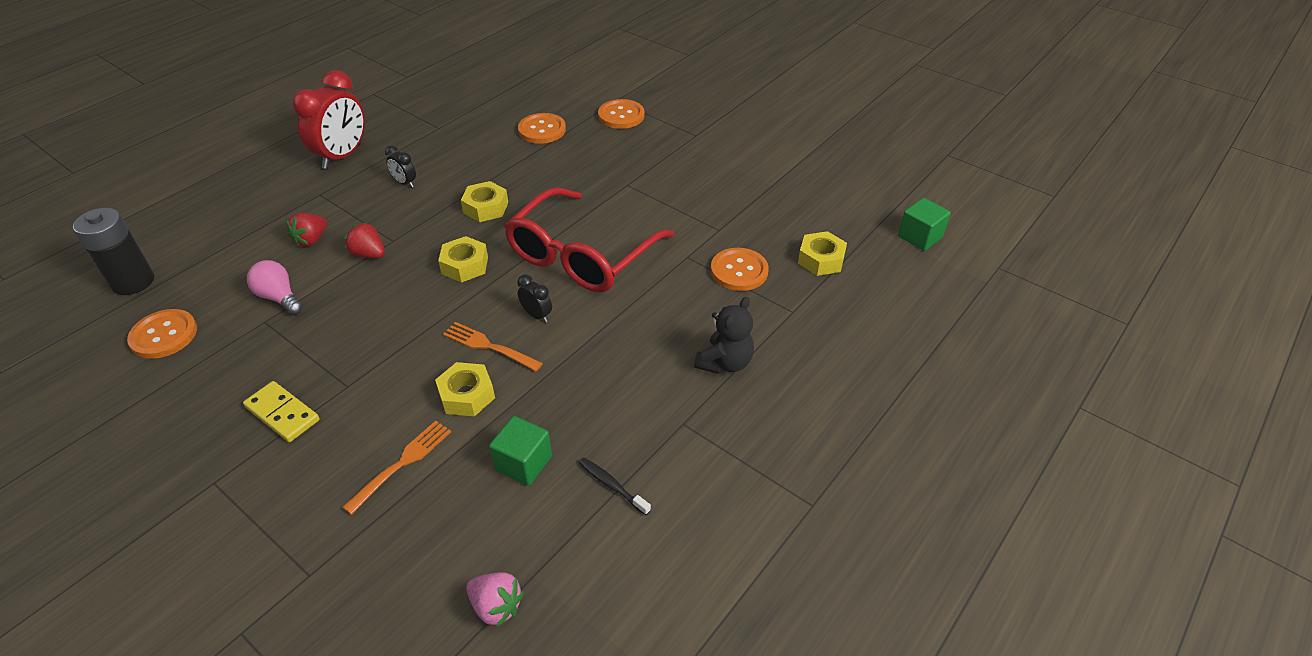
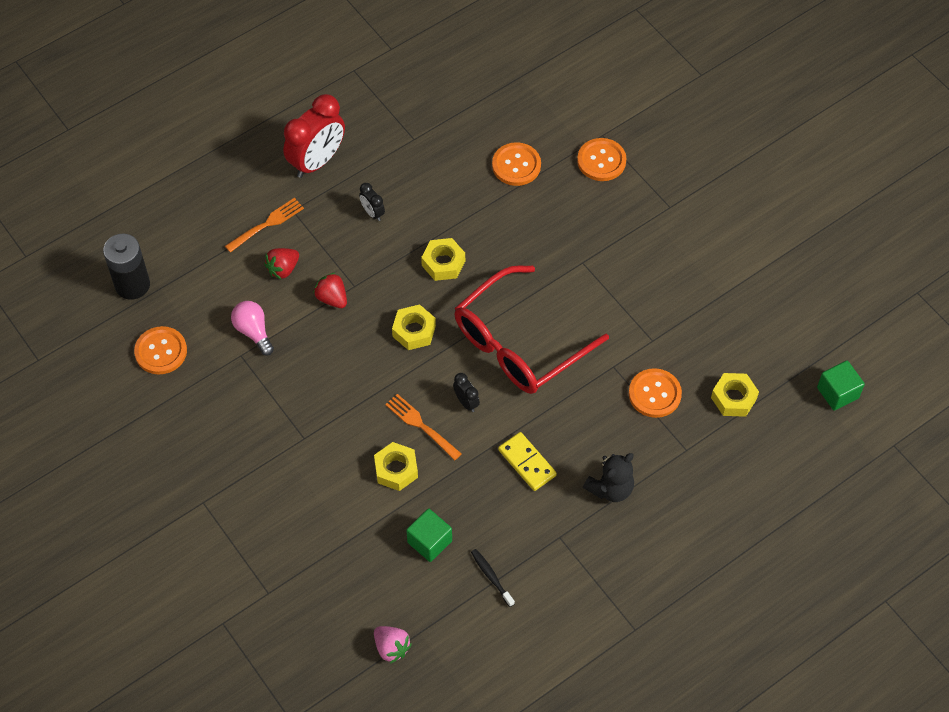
camera: 15 degrees right, 15 degrees up
yellow domino [243,381,320,442] -> yellow domino moved to [498,432,557,491]
orange fork [342,421,451,515] -> orange fork moved to [225,198,304,253]

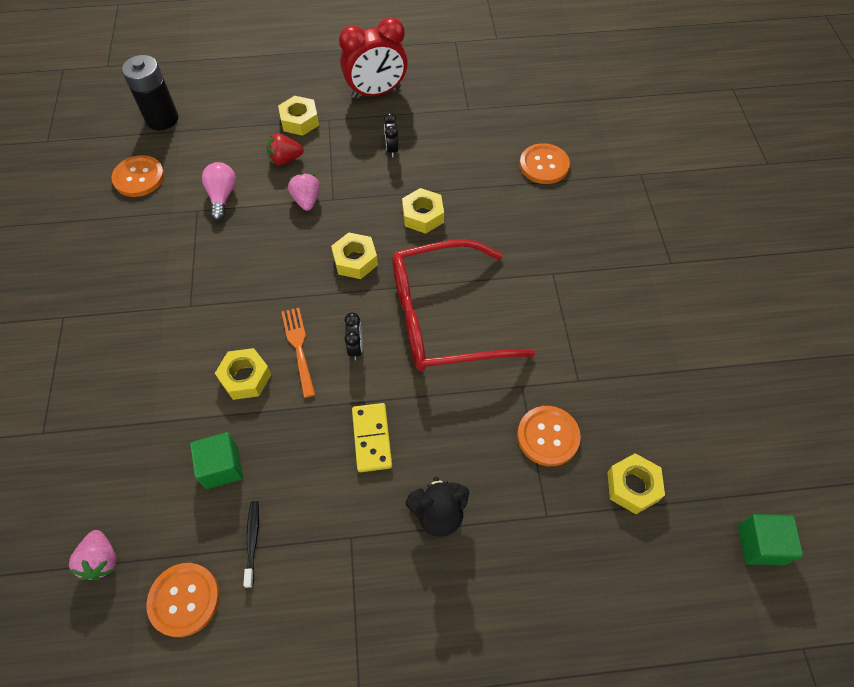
camera: 30 degrees right, 0 degrees up
orange fork [225,198,304,253] -> yellow nut [278,96,319,136]
red strawberry [313,272,347,308] -> pink strawberry [288,173,320,211]
orange button [577,138,627,181] -> orange button moved to [146,563,220,637]

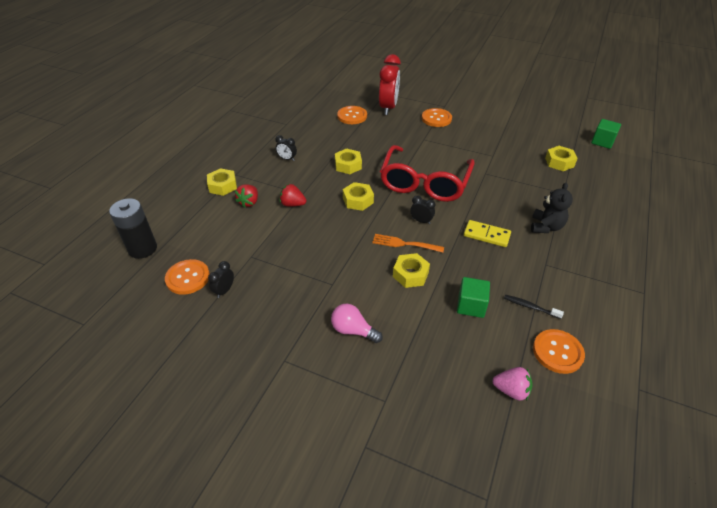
camera: 60 degrees left, 15 degrees down
pink light bulb [202,162,236,221] -> pink light bulb moved to [331,304,383,343]
pink strawberry [288,173,320,211] -> red strawberry [280,184,306,207]
red clock [339,17,408,99] -> red clock moved to [379,54,401,115]
orange button [517,406,581,466] -> orange button moved to [422,108,452,127]
none -> black clock [208,261,234,298]

